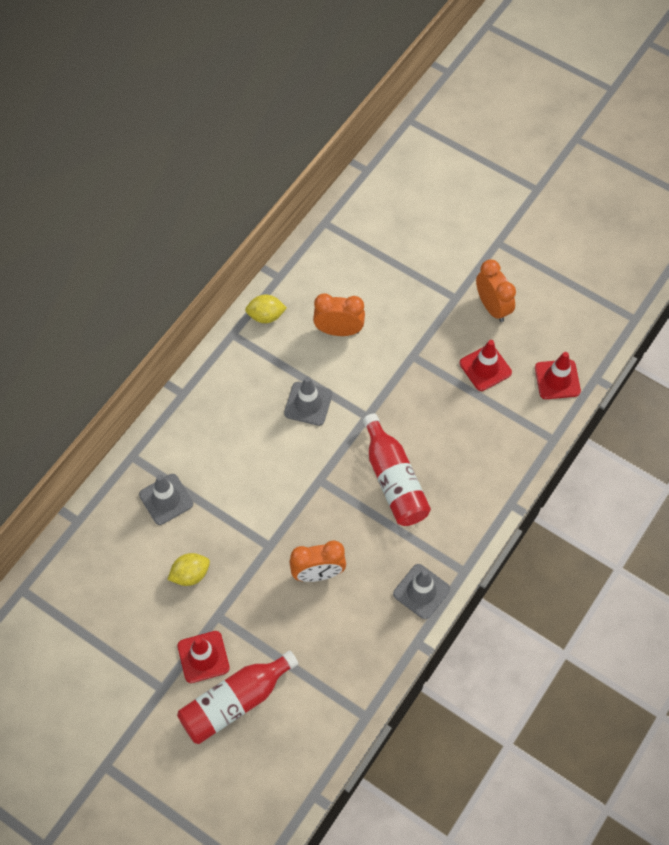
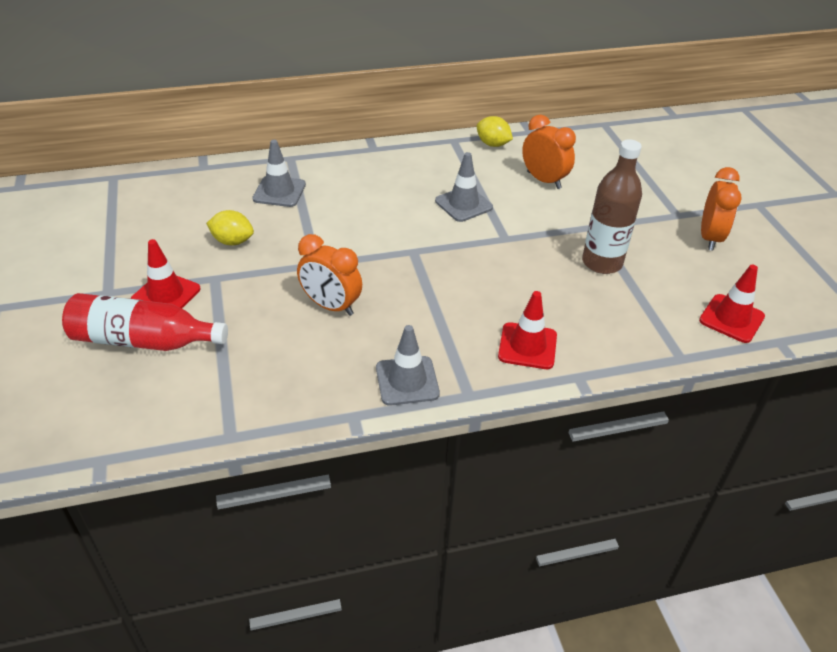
camera: 40 degrees right, 20 degrees down
red bottle [363,413,431,526] -> none
red traffic cone [460,340,512,391] -> red traffic cone moved to [498,291,557,369]
none -> brown bottle [582,139,642,274]

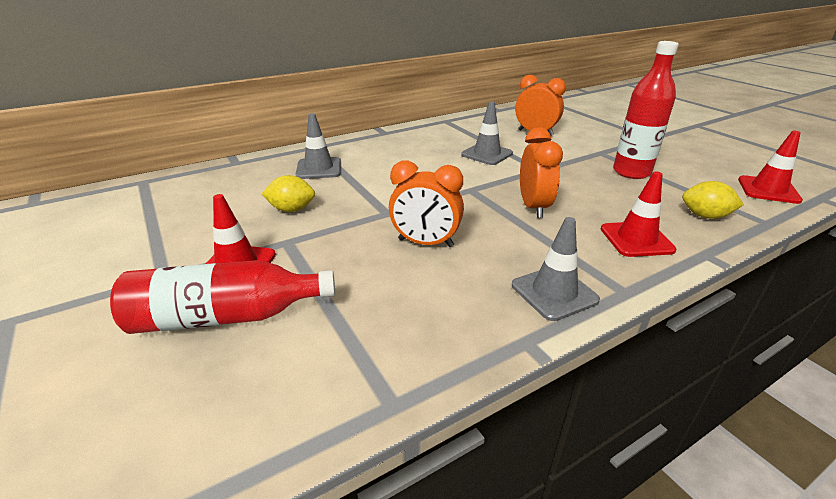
camera: 15 degrees left, 10 degrees down
yellow lemon [477,116,513,147] -> yellow lemon moved to [682,181,744,219]
brown bottle [582,139,642,274] -> red bottle [613,41,679,179]
orange clock [701,167,742,251] -> orange clock moved to [520,127,563,218]

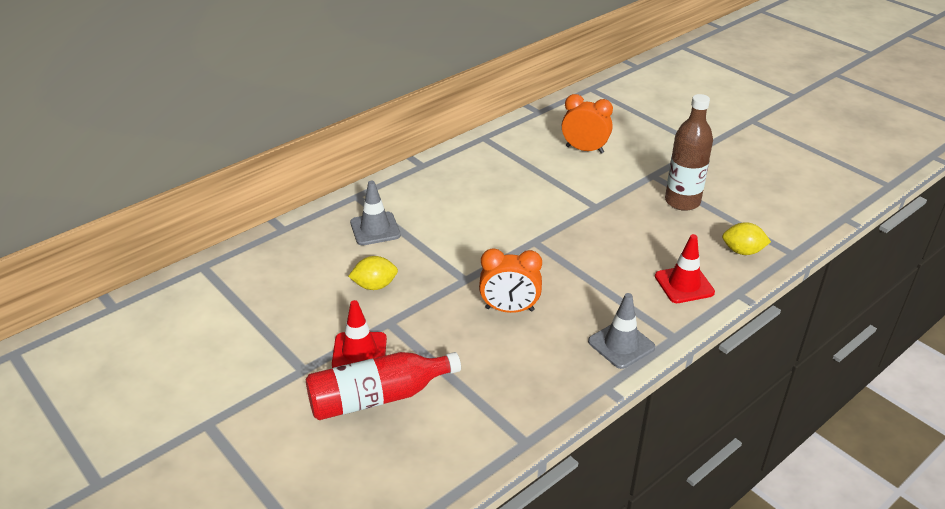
camera: 10 degrees left, 5 degrees up
grey traffic cone [461,101,513,165] -> none
orange clock [520,127,563,218] -> none
red bottle [613,41,679,179] -> brown bottle [665,94,713,211]
red traffic cone [738,131,803,204] -> none

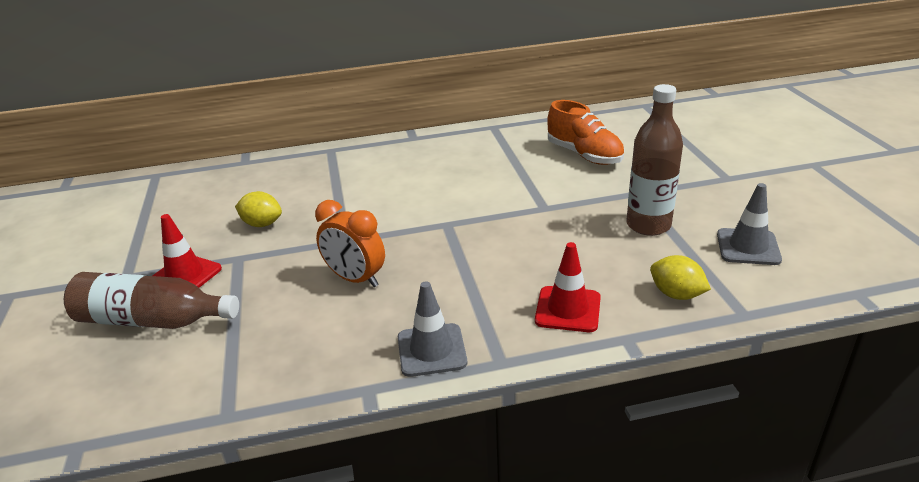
camera: 30 degrees right, 5 degrees down
red bottle [306,352,461,420] -> brown bottle [64,272,239,329]
grey traffic cone [350,180,401,245] -> grey traffic cone moved to [717,183,782,265]
orange clock [562,94,613,154] -> orange shoe [547,100,624,165]

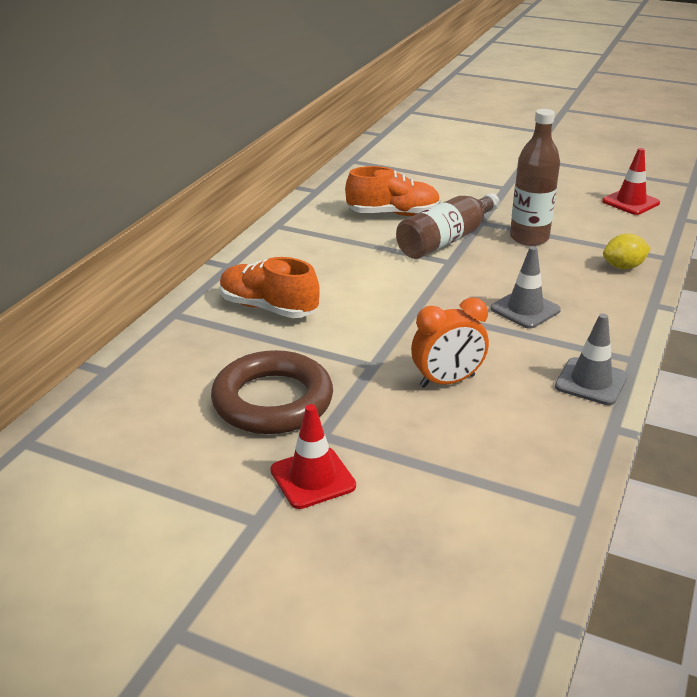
camera: 55 degrees left, 0 degrees up
brown bottle [64,272,239,329] -> brown bottle moved to [396,193,500,259]
yellow lemon [235,191,282,227] -> brown ring [211,350,333,434]
red traffic cone [535,242,601,332] -> red traffic cone moved to [602,148,660,215]
grey traffic cone [717,183,782,265] -> grey traffic cone moved to [490,246,561,329]
none -> orange shoe [220,257,320,318]

